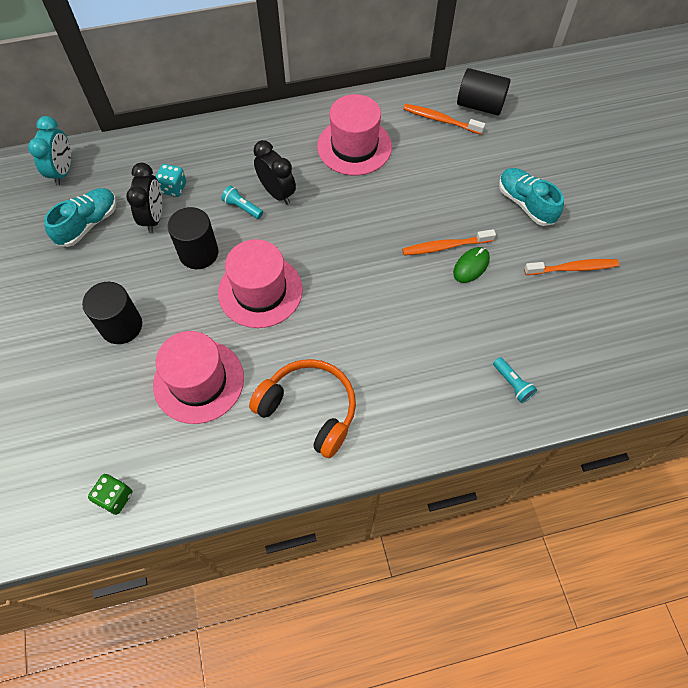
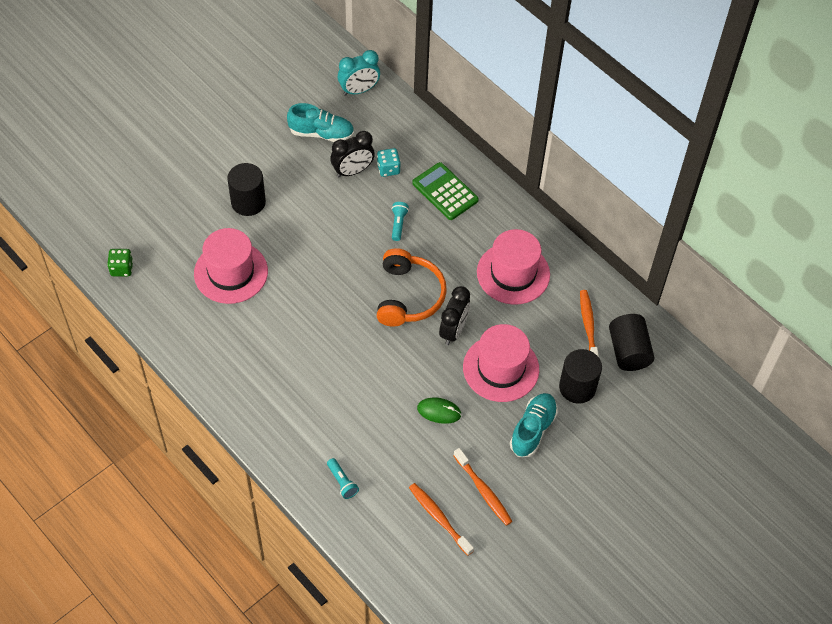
camera: 60 degrees right, 5 degrees down
black cylinder [168,207,219,269] -> black cylinder moved to [559,349,602,404]
pink hat [218,239,303,328] -> pink hat moved to [463,324,539,402]
orange headphones [249,359,356,458] -> orange headphones moved to [377,248,447,327]
black clock [253,140,296,205] -> black clock moved to [439,286,470,345]
orange toothbrush [402,229,496,255] -> orange toothbrush moved to [409,483,474,556]
turquoise flashlight [493,357,537,403] -> turquoise flashlight turned 60 degrees counterclockwise [327,458,359,499]
none -> green calculator [412,162,479,220]

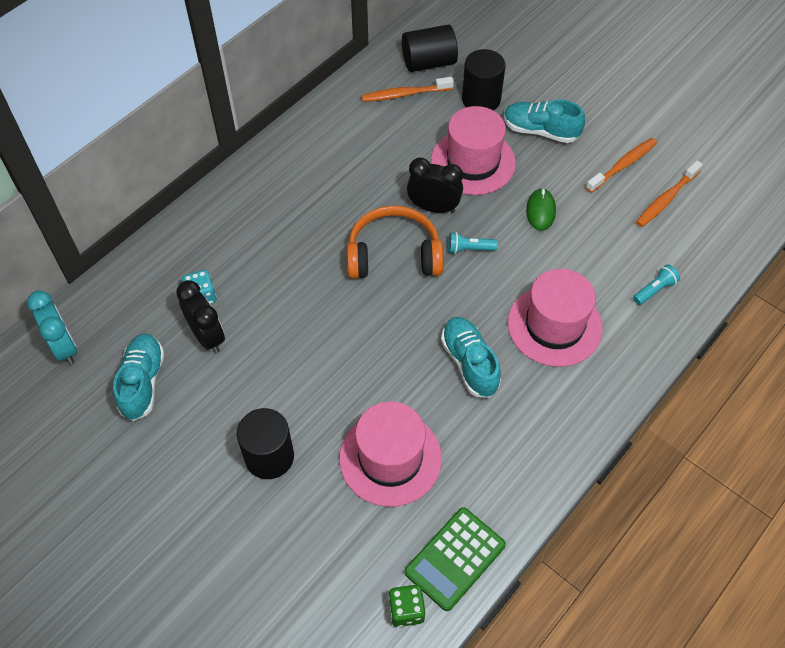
camera: 95 degrees left, 0 degrees up
turquoise flashlight [392,202,409,241] -> turquoise flashlight moved to [448,232,498,254]
green calculator [412,162,479,220] -> green calculator moved to [404,507,506,611]
pink hat [477,229,550,305] -> pink hat moved to [508,269,603,367]
none -> turquoise shoe [441,317,501,398]

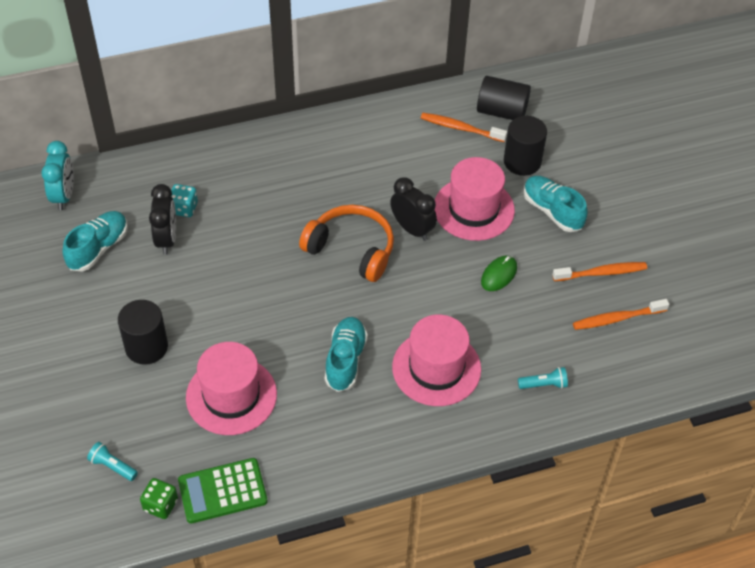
camera: 30 degrees right, 5 degrees down
turquoise flashlight [448,232,498,254] -> turquoise flashlight moved to [87,442,138,481]

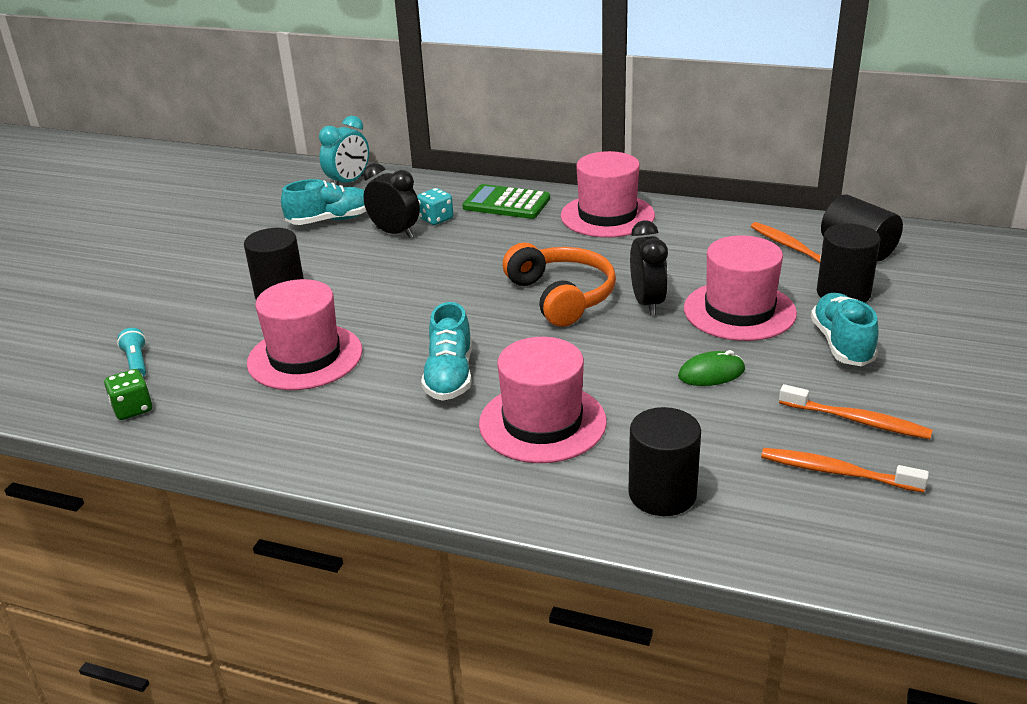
camera: 40 degrees right, 20 degrees down
black clock [149,184,176,255] -> black clock turned 90 degrees counterclockwise [363,163,420,238]
green calculator [178,458,268,523] -> green calculator moved to [462,184,550,219]
turquoise shoe [325,317,368,392] -> turquoise shoe turned 135 degrees clockwise [421,302,472,401]
turquoise flashlight [518,367,568,389] -> black cylinder [628,407,701,516]
none -> pink hat [561,151,655,237]

